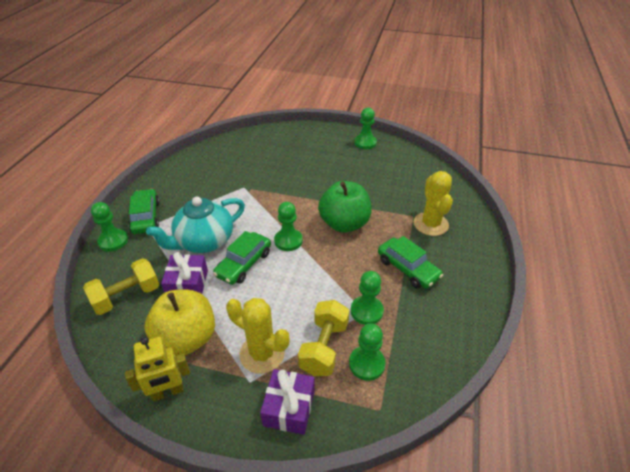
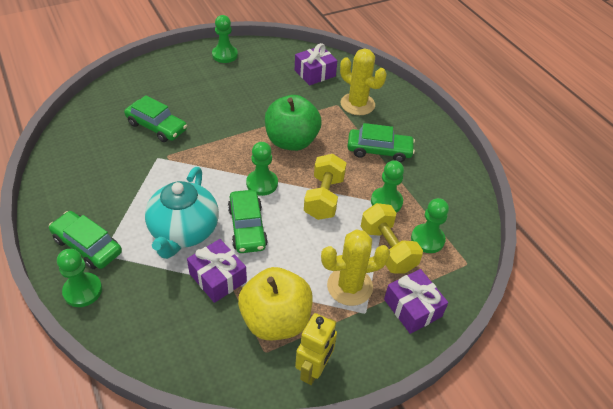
camera: 45 degrees left, 5 degrees up
yellow dumbbell [83,258,160,315] -> yellow dumbbell moved to [304,154,346,220]
none -> green car [124,95,187,142]
none -> purple gift [295,43,337,86]

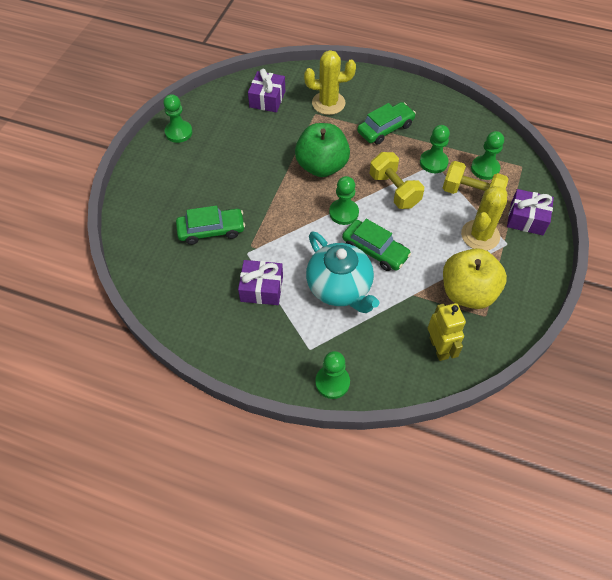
camera: 40 degrees left, 10 degrees up
green car [49,211,122,269] -> none
purple gift [187,239,247,303] -> purple gift moved to [238,260,283,305]
yellow robot [295,313,337,385] -> yellow robot moved to [428,303,466,361]

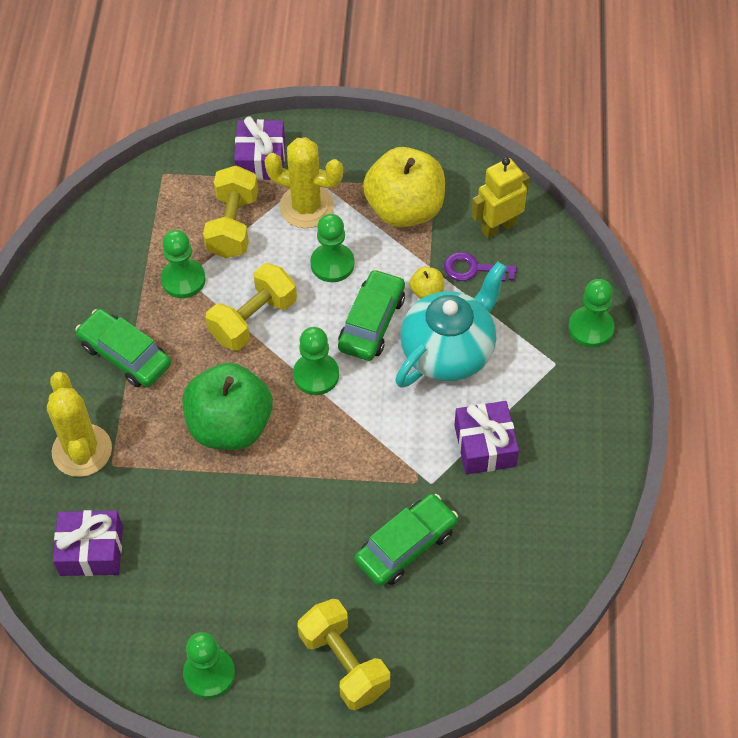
camera: 105 degrees left, 0 degrees up
green car [176,206,245,245] -> green car turned 75 degrees clockwise [355,494,458,586]
green pawn [471,131,504,180] -> green pawn moved to [310,214,354,282]
none -> yellow dumbbell [297,599,390,710]
none -> yellow apple [410,267,444,299]
none -> purple key [444,252,517,282]

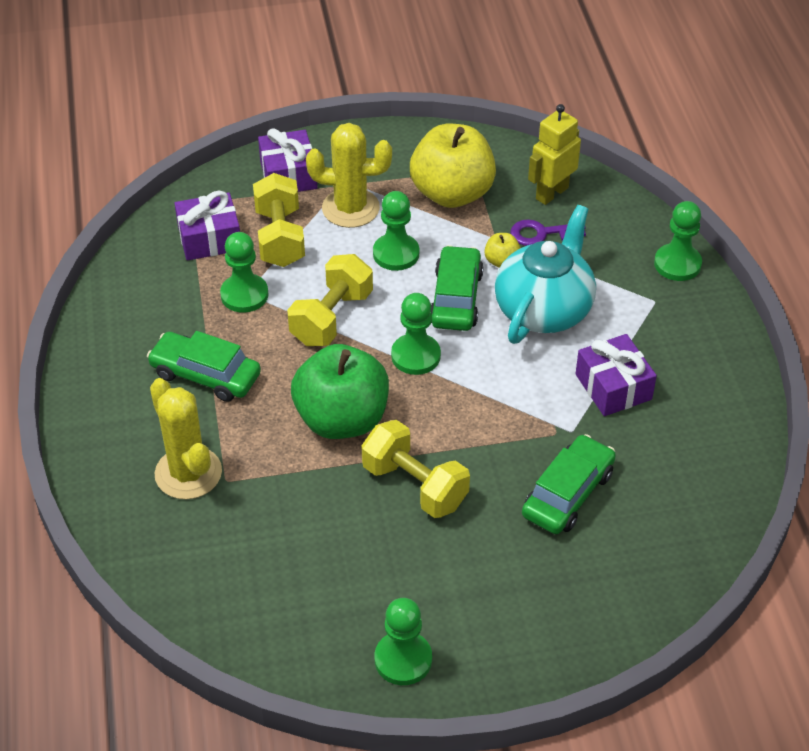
camera: 15 degrees left, 10 degrees down
purple gift [53,510,123,576] -> purple gift moved to [174,191,240,260]
yellow dumbbell [297,599,390,710] -> yellow dumbbell moved to [362,420,470,518]

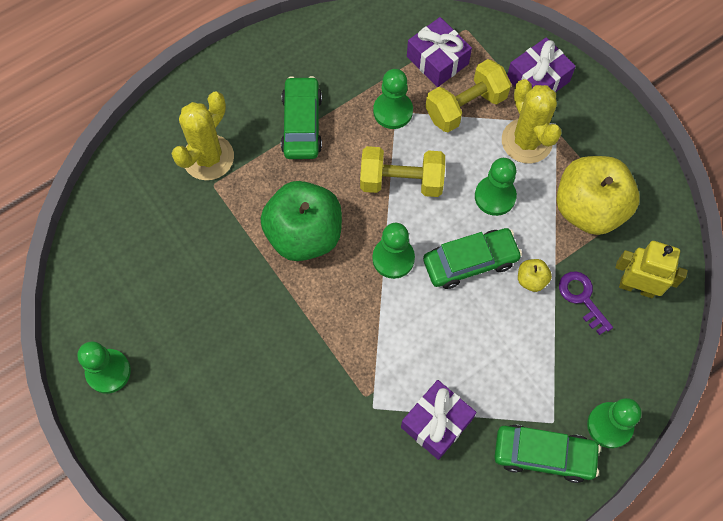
camera: 65 degrees right, 20 degrees up
yellow dumbbell [362,420,470,518] -> none
turquoise teapot [495,205,596,344] -> none
green car [522,434,616,534] -> green car moved to [494,425,601,483]

